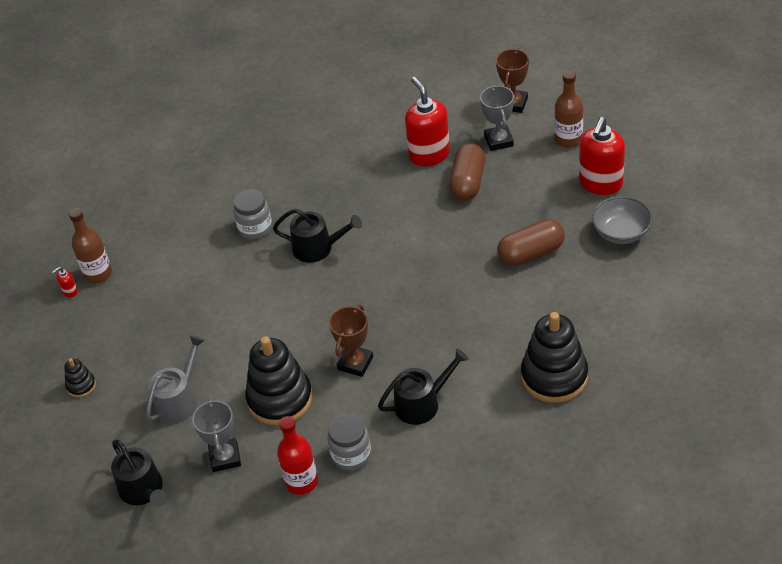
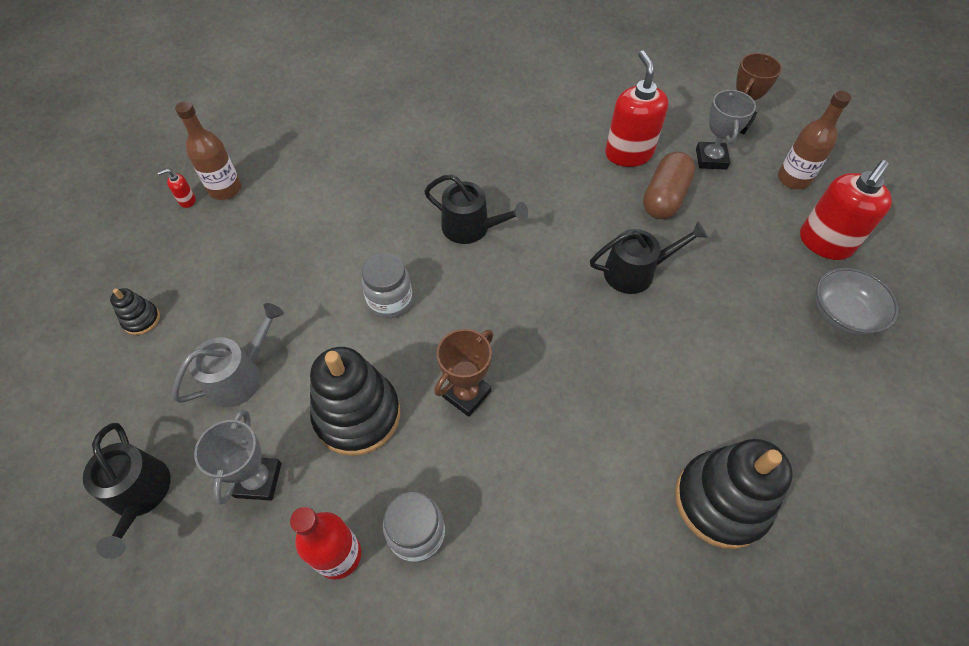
camera: 10 degrees right, 10 degrees up
grey jar [233,189,272,239] -> grey jar moved to [361,253,413,318]
black watering can [378,349,469,425] -> black watering can moved to [590,221,708,294]
brown capsule [497,219,565,266] -> none

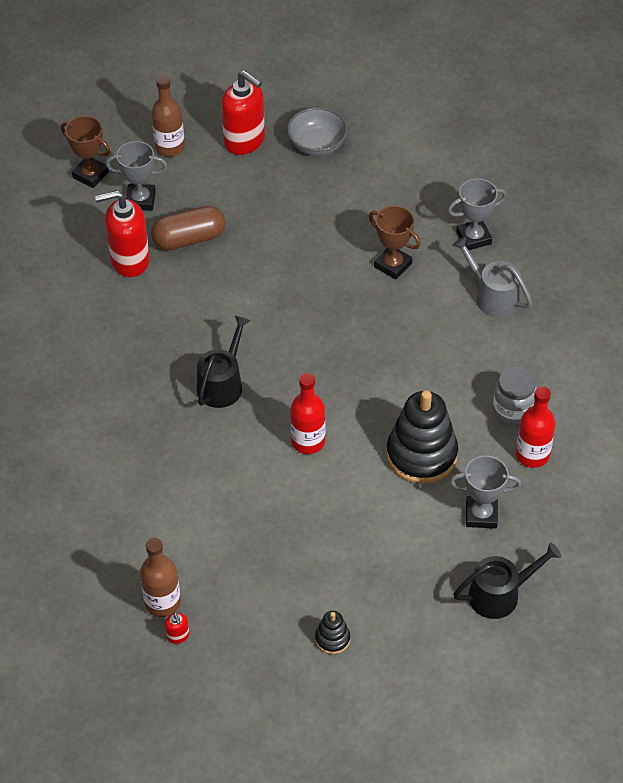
camera: 90 degrees left, 5 degrees down
grey watering can [172,303,284,407] -> grey watering can moved to [452,236,532,318]
grey jar [361,253,413,318] -> red bottle [290,373,325,454]
brown trophy [434,329,493,417] -> brown trophy moved to [369,206,421,280]
black watering can [590,221,708,294] -> none
brown capsule [643,151,695,219] -> brown capsule turned 45 degrees counterclockwise [151,206,225,250]
black stacking toy [675,439,793,549] -> grey trophy [448,178,507,250]

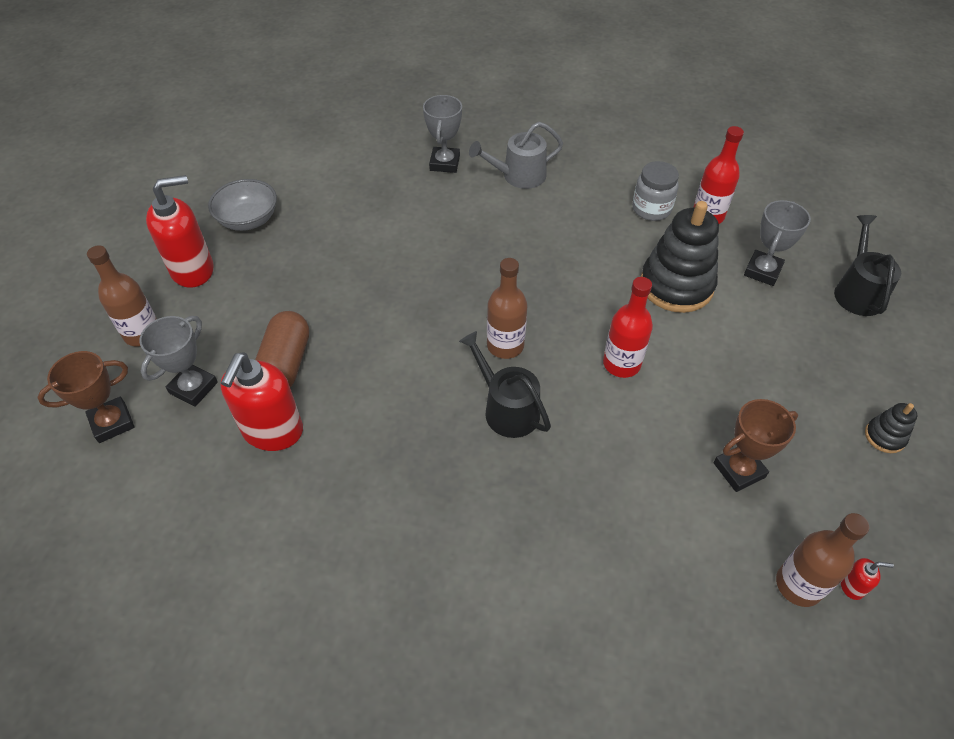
camera: 65 degrees left, 0 degrees up
brown trophy [369,206,421,280] -> brown trophy moved to [714,399,798,492]
none -> brown bottle [487,258,528,359]

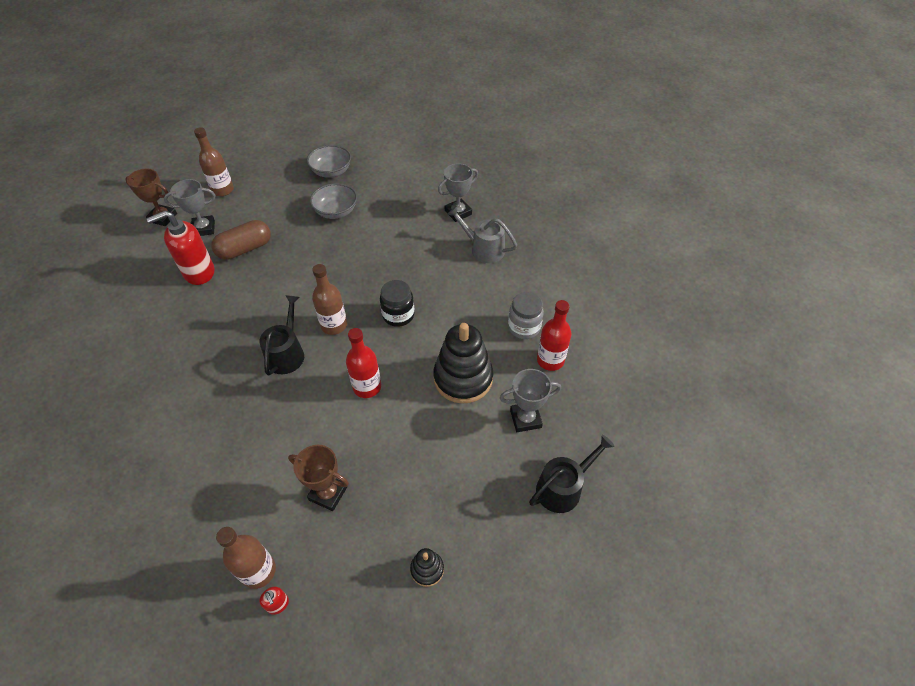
camera: 50 degrees right, 0 degrees up
red soap dispenser [146,175,214,288] -> none
none -> grey bowl [310,183,357,219]
none -> black jar [380,280,415,327]

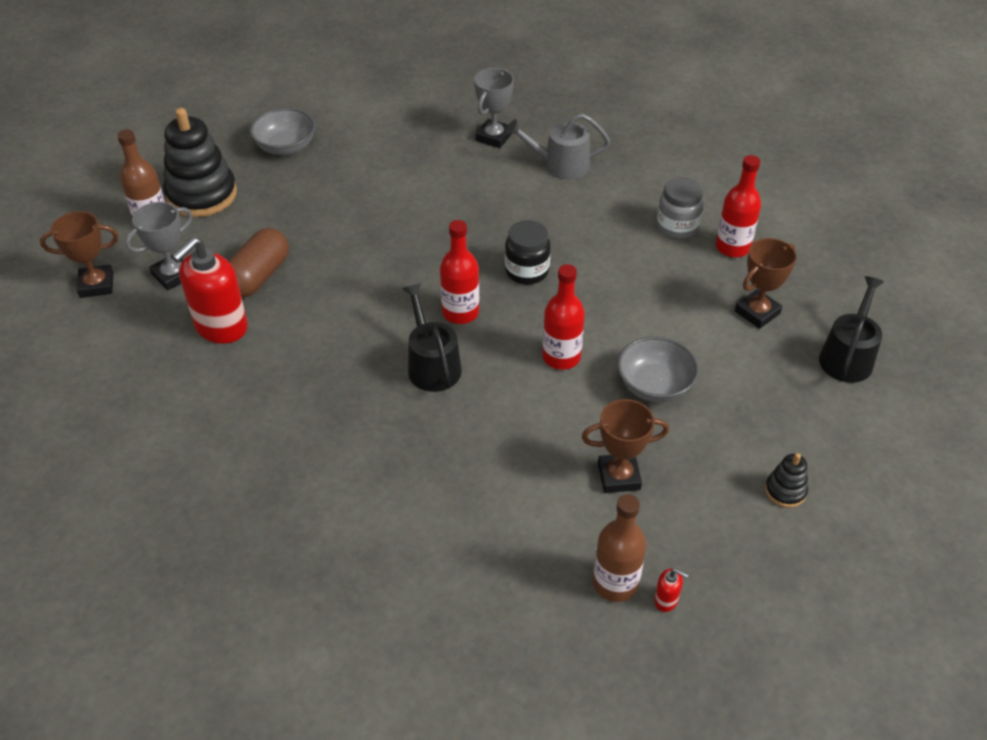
camera: 30 degrees left, 5 degrees down
grey bowl [310,183,357,219] -> grey bowl moved to [617,336,699,402]
brown bottle [312,264,347,335] -> red bottle [440,220,479,324]
black stacking toy [433,323,493,404] -> black stacking toy moved to [163,108,237,217]
grey trophy [500,369,561,432] -> brown trophy [735,238,797,329]

